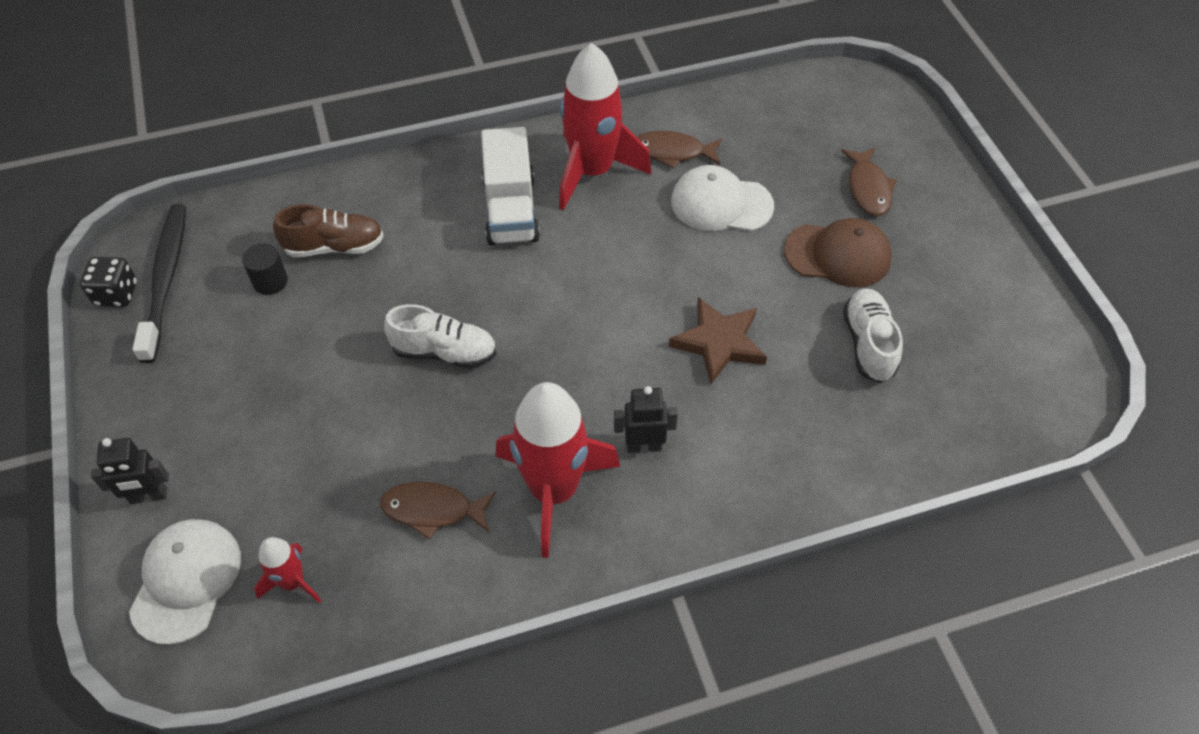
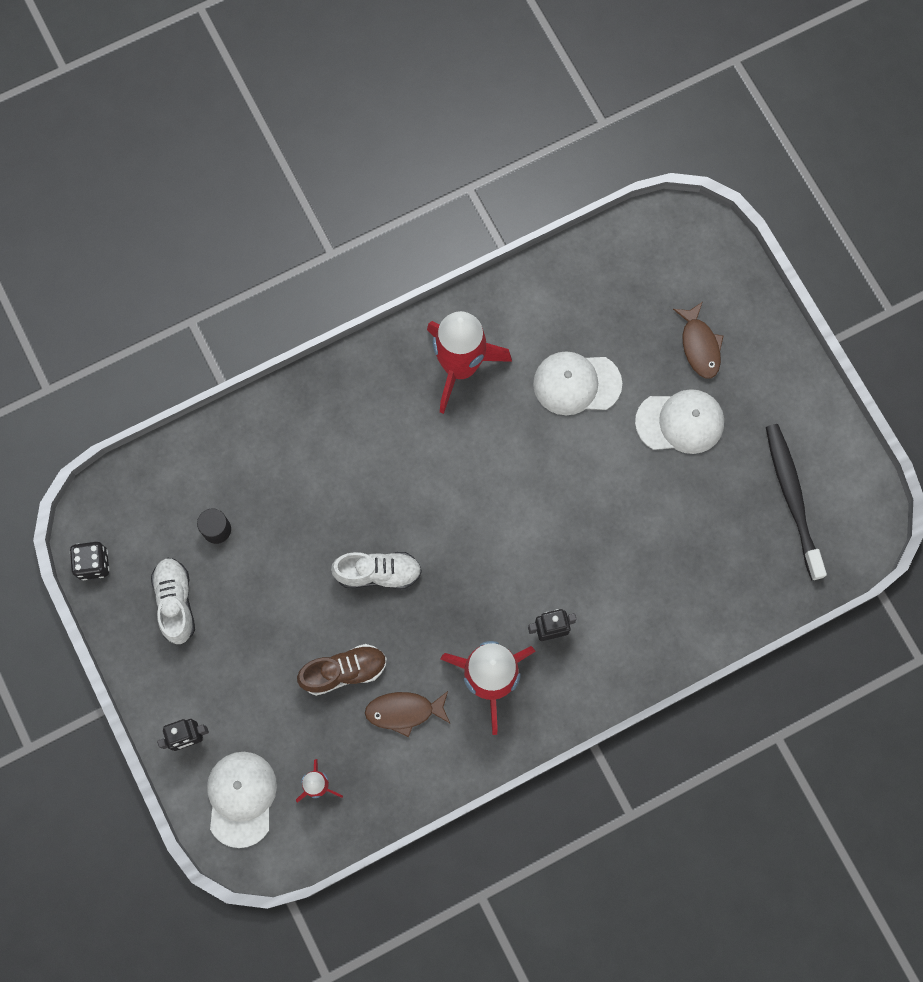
camera: 10 degrees left, 20 degrees up
black toothbrush [132,204,186,363] -> black toothbrush moved to [766,424,827,580]
brown shoe [273,204,384,257] -> brown shoe moved to [297,644,387,696]
white truck [481,127,540,246] -> none
brown fish [637,131,722,169] -> none
brown star [669,297,767,384] -> none
brown cap [784,218,892,287] -> white cap [635,389,724,454]
white shoe [843,288,903,383] -> white shoe moved to [151,558,195,644]

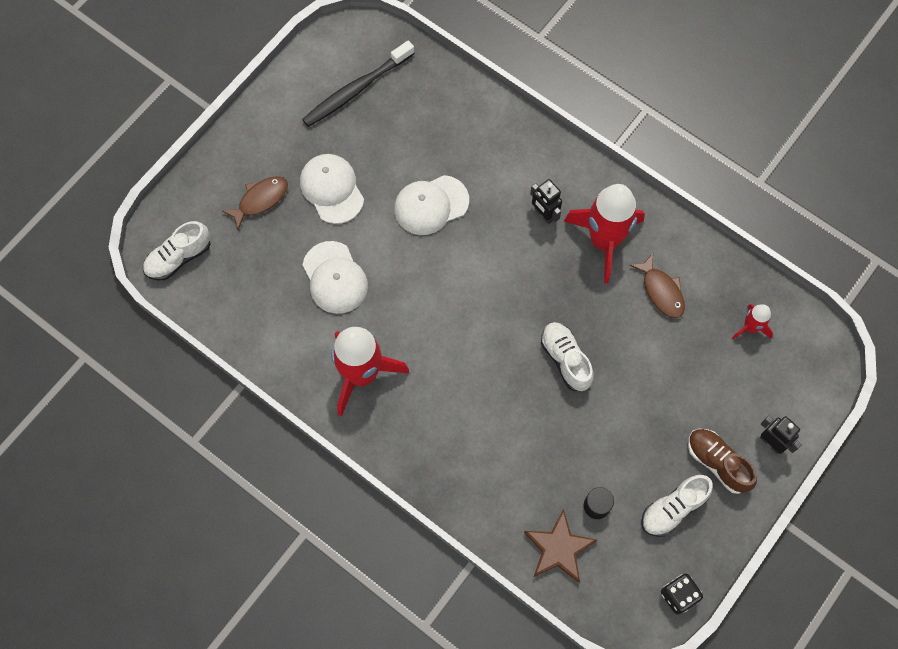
camera: 115 degrees left, 5 degrees down
white cap [207,752,277,848] -> white cap moved to [394,175,469,235]
brown shoe [297,644,387,696] -> brown shoe moved to [688,429,757,494]
none -> white shoe [143,221,211,281]
none -> brown star [524,509,597,583]

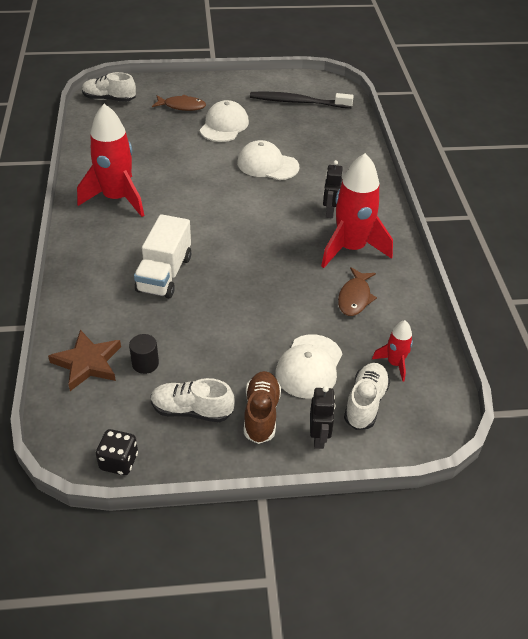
camera: 45 degrees right, 25 degrees down
white cap [303,241,368,314] -> white cap moved to [275,334,342,398]
white shoe [541,322,594,391] -> white shoe moved to [344,363,390,430]
none -> white truck [134,214,191,298]

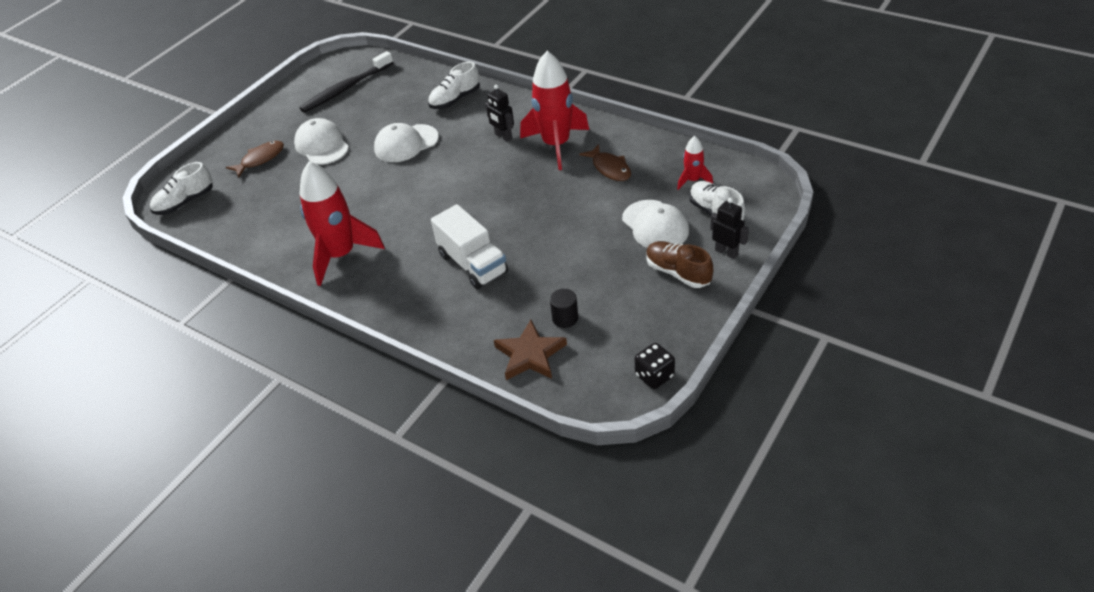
camera: 45 degrees left, 0 degrees up
white shoe [151,378,235,422] -> white shoe moved to [428,62,480,109]

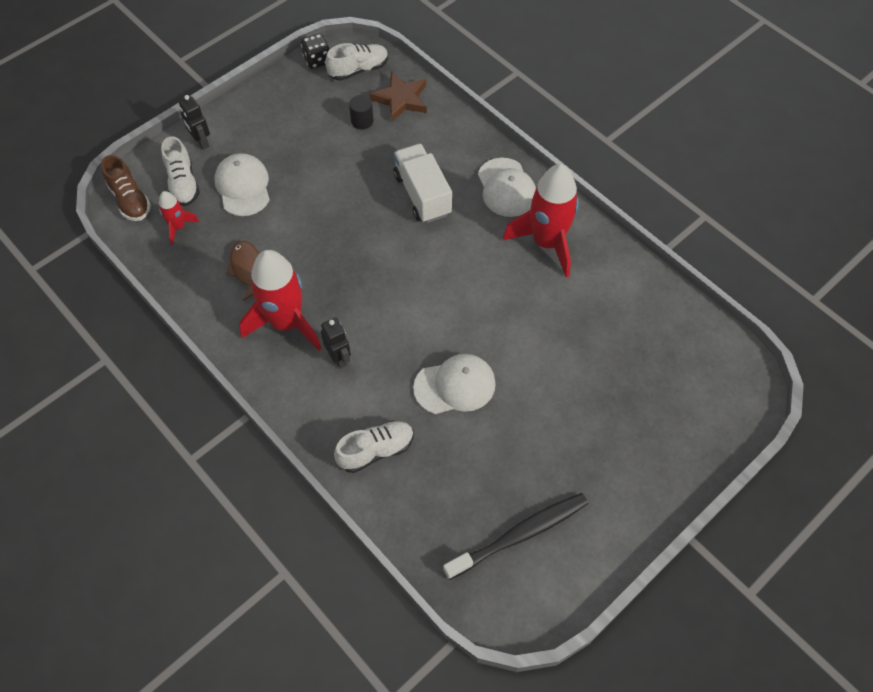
camera: 170 degrees left, 15 degrees up
white shoe [150,162,213,215] -> white shoe moved to [325,43,388,81]
brown fish [226,141,284,178] -> none
white cap [294,118,349,165] -> white cap moved to [478,158,536,217]
brown shoe [646,241,713,288] -> brown shoe moved to [101,155,151,221]

